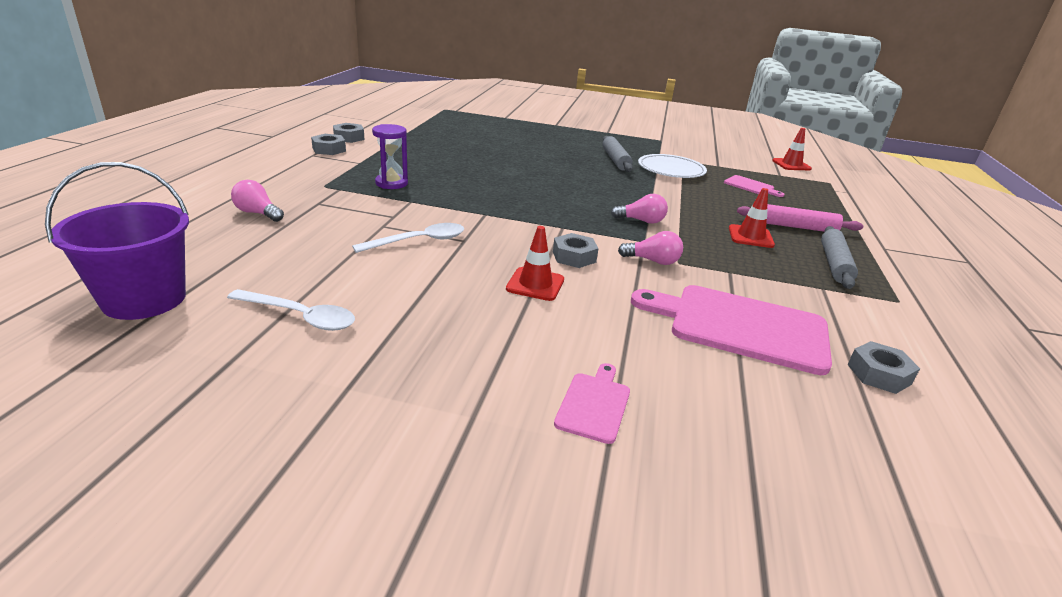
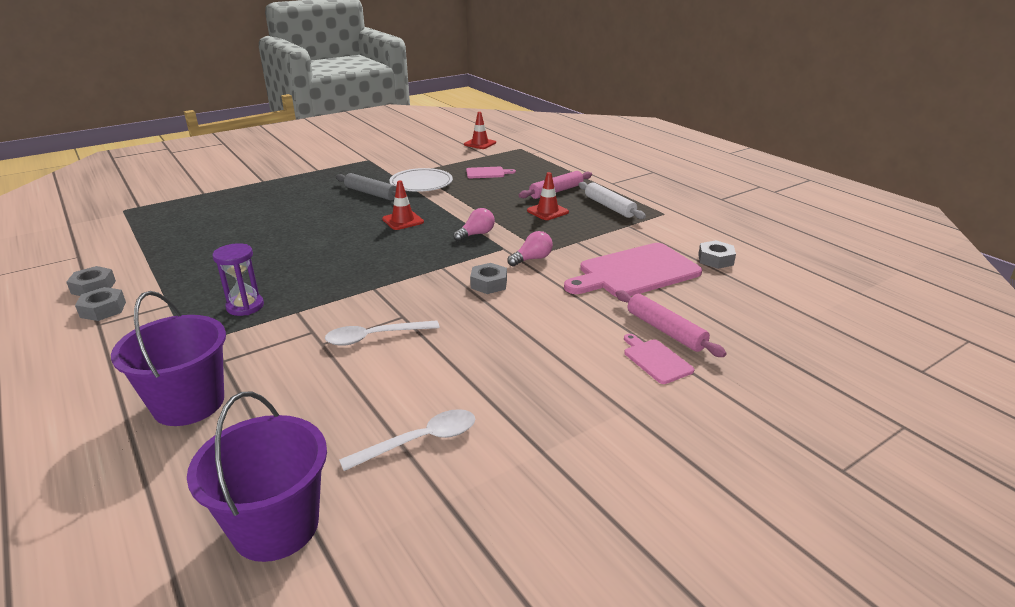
camera: 45 degrees left, 0 degrees up
pink light bulb [231,180,284,222] -> purple bucket [111,291,226,426]
white spoon [352,223,464,253] -> white spoon turned 120 degrees counterclockwise [325,320,440,346]
red traffic cone [506,226,564,301] -> red traffic cone moved to [382,181,424,230]
grey rolling pin [821,226,858,289] -> white rolling pin [579,182,646,219]
none -> pink rolling pin [615,290,727,357]

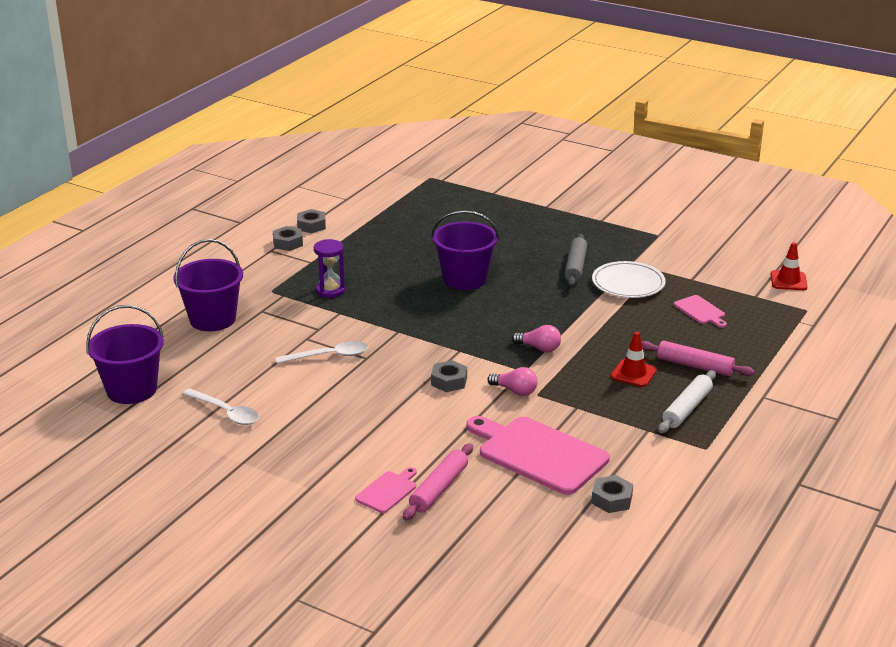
camera: 65 degrees right, 0 degrees up
white spoon [325,320,440,346] -> white spoon turned 120 degrees clockwise [276,341,368,364]
red traffic cone [382,181,424,230] -> none
none -> purple bucket [431,210,499,290]

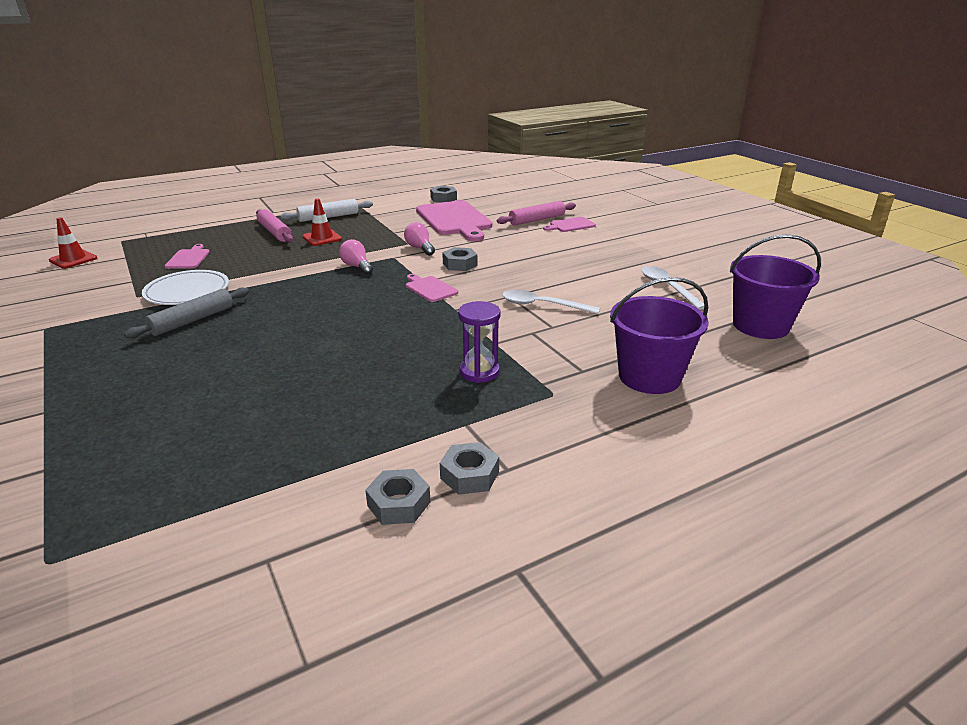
camera: 150 degrees left, 0 degrees up
purple bucket [431,210,499,290] -> none
none -> pink cutting board [406,274,458,302]

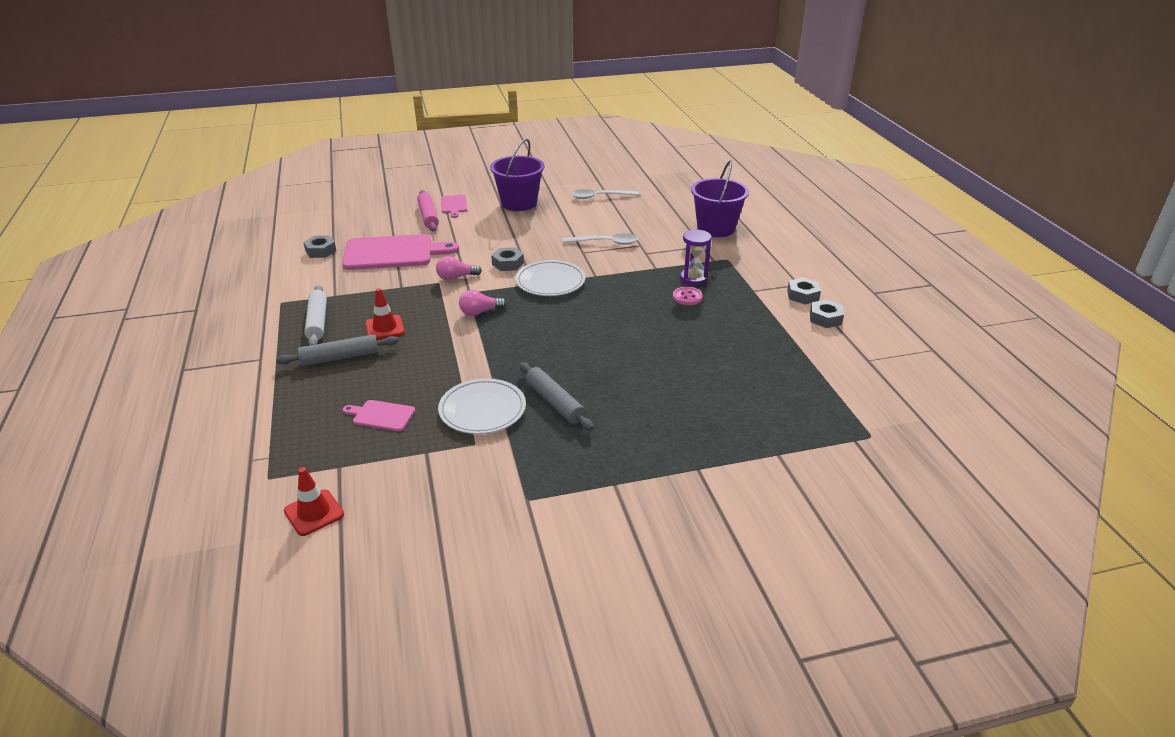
camera: 75 degrees left, 5 degrees up
pink rolling pin [256,209,293,242] -> grey rolling pin [276,335,399,366]
pink cutting board [406,274,458,302] -> white plate [515,260,585,296]
white spoon [502,290,600,314] -> white spoon turned 120 degrees counterclockwise [563,233,638,245]
purple bucket [730,234,821,339] -> purple bucket moved to [490,138,545,211]
none -> pink button [673,287,703,305]

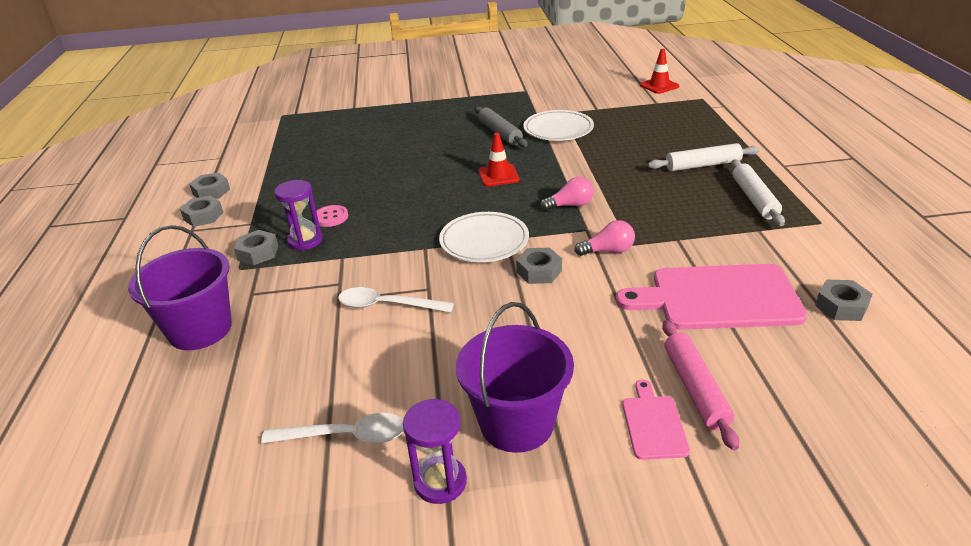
camera: 170 degrees left, 0 degrees up
grey rolling pin [276,335,399,366] -> white rolling pin [648,143,760,171]
pink cutting board [342,400,415,431] -> none
red traffic cone [365,288,405,340] -> red traffic cone moved to [478,133,520,187]
none -> grey nut [234,230,278,265]
none -> purple hourglass [403,399,467,504]

